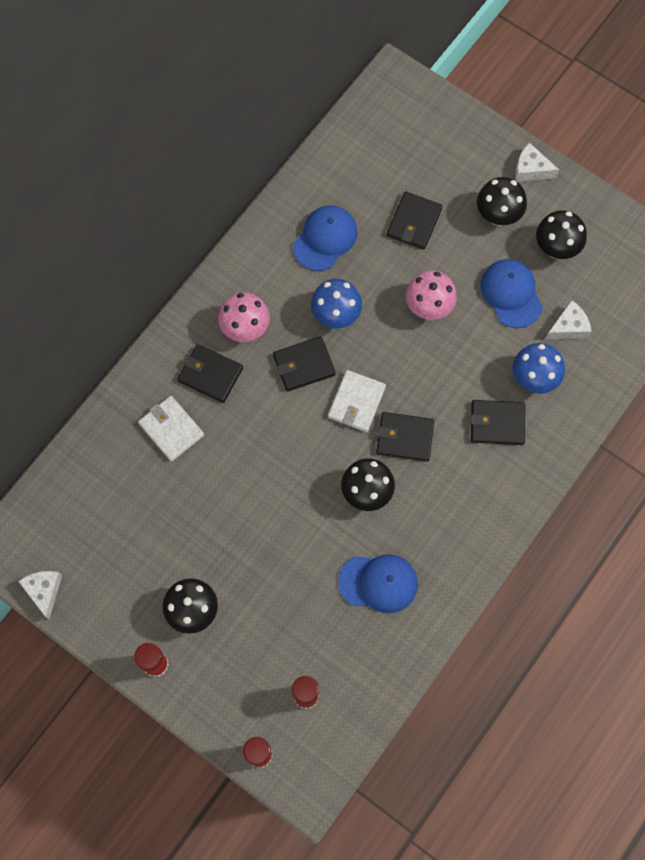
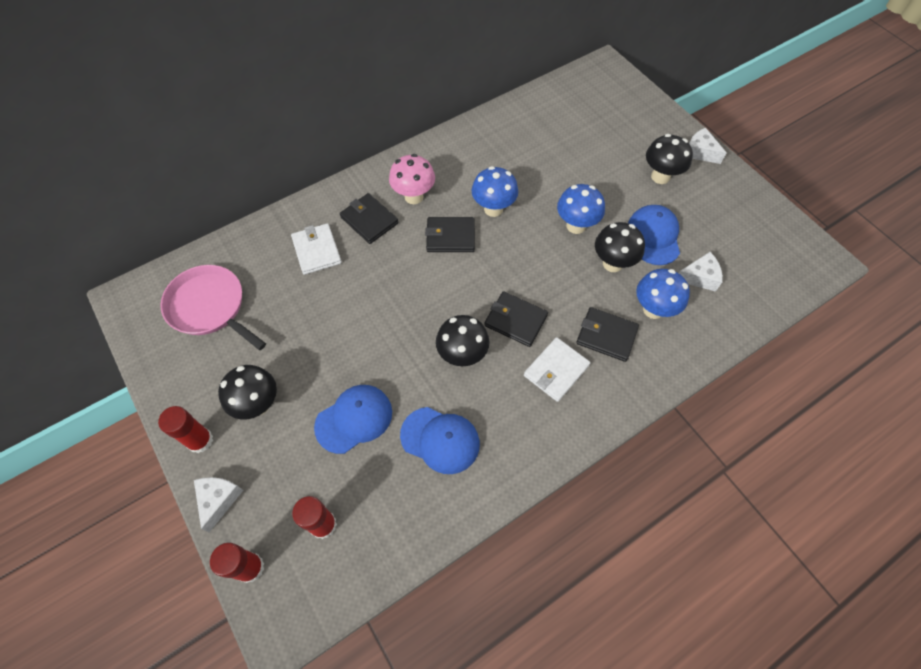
camera: 20 degrees right, 10 degrees down
white cheese [18,571,62,620] -> white cheese moved to [194,477,243,532]
blue cap [293,205,357,271] -> blue cap moved to [314,385,392,454]
white wallet [328,370,386,432] -> white wallet moved to [524,337,590,402]
black wallet [387,191,442,250] -> none
pink mushroom [406,270,457,320] -> blue mushroom [557,184,605,234]
black mushroom [536,210,587,259] -> black mushroom moved to [595,222,645,272]
none -> pink pan [161,265,266,350]

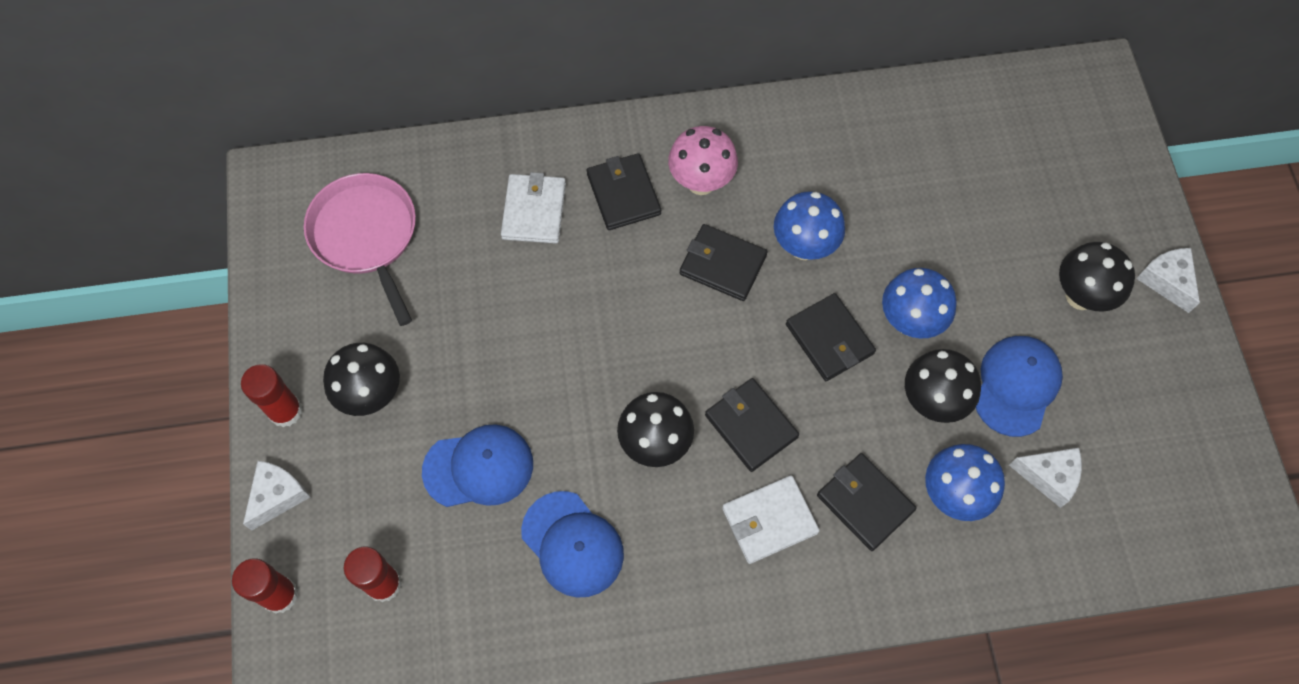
camera: 25 degrees right, 5 degrees up
none -> black wallet [786,293,876,381]

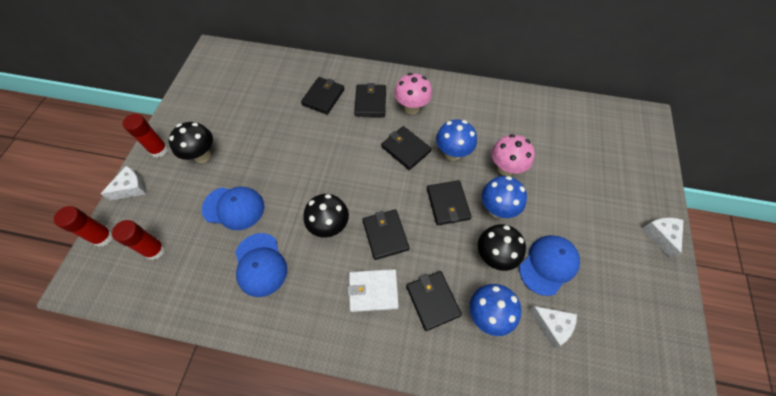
camera: 20 degrees right, 5 degrees down
pink pan [304,173,416,326] -> none
white wallet [501,172,566,244] -> black wallet [301,77,345,115]
black mushroom [1059,242,1135,312] -> none
none -> pink mushroom [492,134,535,176]

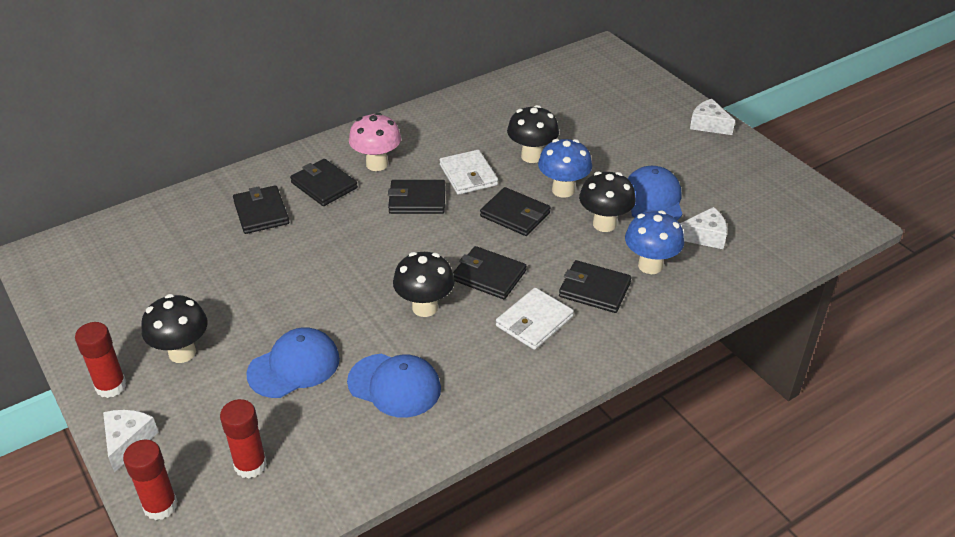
camera: 45 degrees left, 20 degrees down
blue mushroom [436,119,477,161] -> white wallet [440,150,498,195]
pink mushroom [492,134,535,176] -> black mushroom [507,105,559,163]

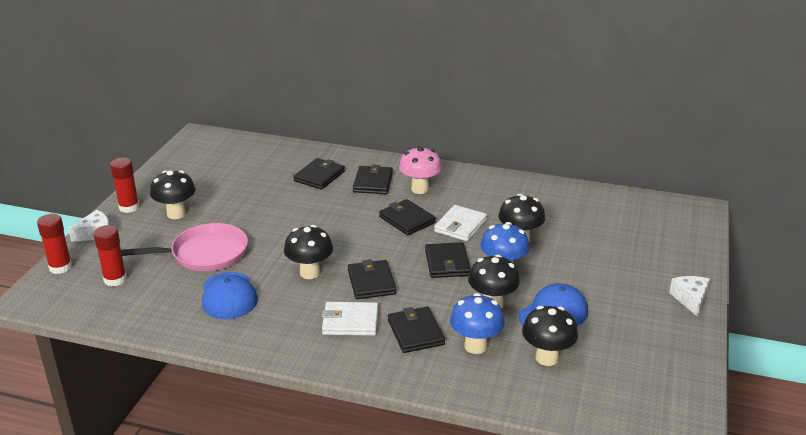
camera: 50 degrees right, 10 degrees down
blue cap [247,327,340,398] -> pink pan [121,223,248,271]
white cheese [680,207,727,249] -> black mushroom [522,306,578,366]

